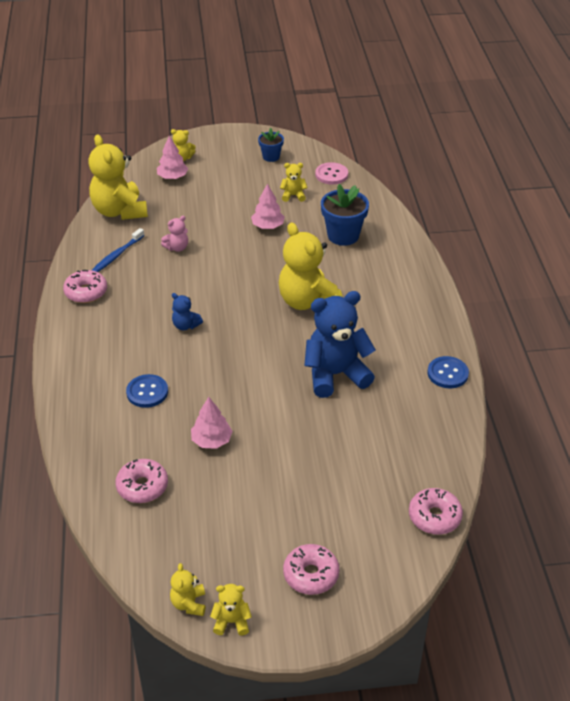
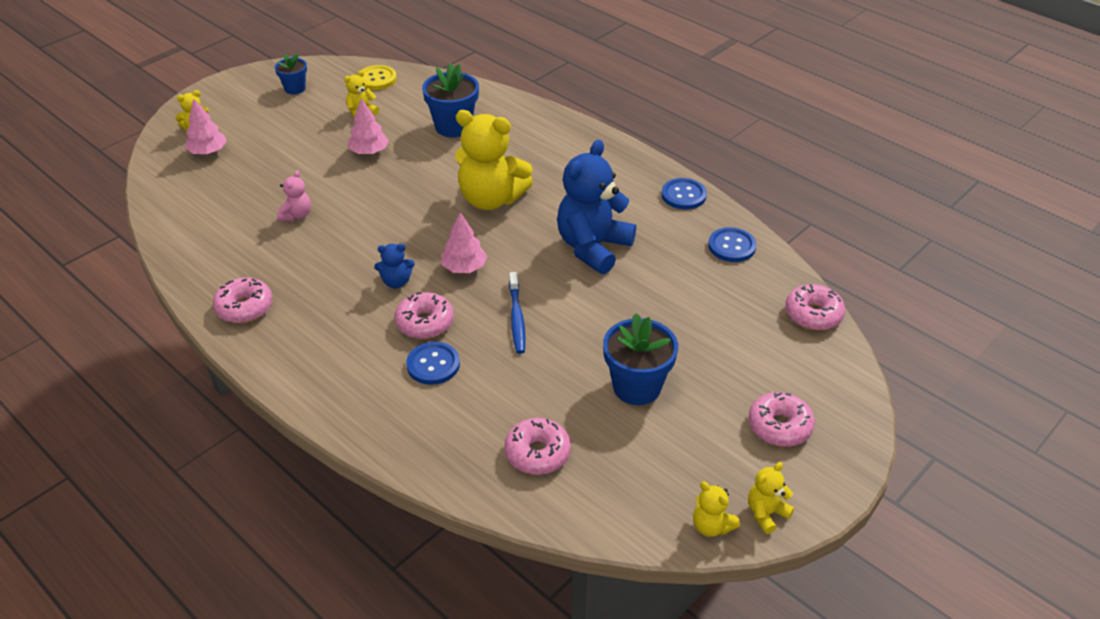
camera: 40 degrees left, 0 degrees up
yellow teddy bear [88,134,148,220] -> none
blue toothbrush [92,228,145,272] -> blue toothbrush moved to [509,272,526,354]
pink tree [191,397,233,449] -> pink tree moved to [441,212,487,273]
pink button [315,162,348,185] -> yellow button [362,65,397,90]
none -> pink donut [394,292,454,339]
none -> blue flower pot [603,313,678,405]
none -> blue button [708,227,756,262]

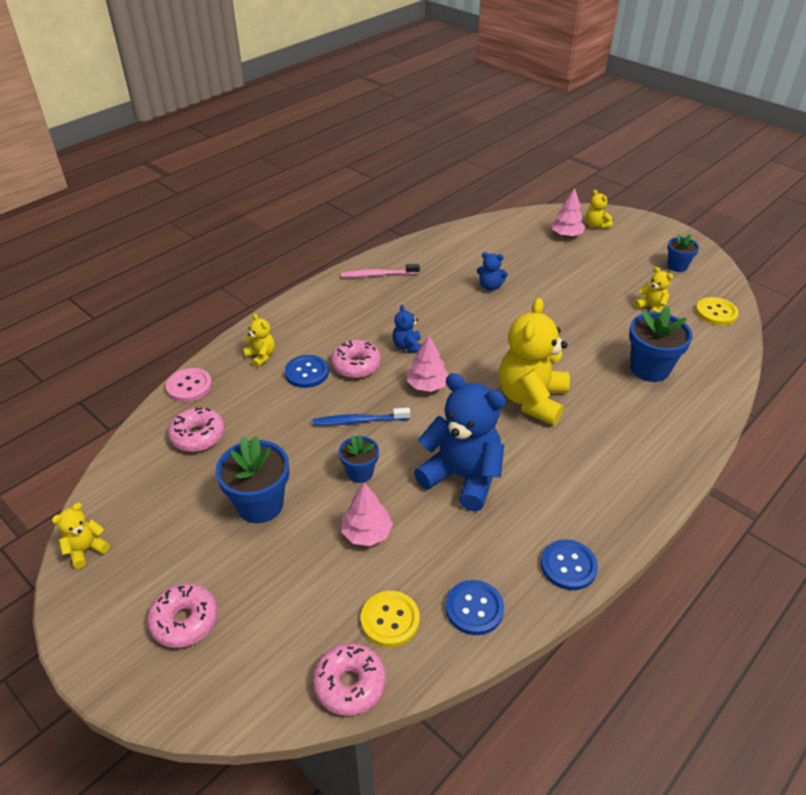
camera: 90 degrees right, 0 degrees up
pink donut [213,278,273,323] -> pink toothbrush [341,264,420,278]
pink teddy bear [277,170,311,221] -> blue teddy bear [477,252,508,291]
pink tree [348,98,389,154] -> pink tree moved to [341,483,393,546]
yellow teddy bear [748,462,794,534] -> yellow teddy bear moved to [243,314,275,368]
none -> pink button [166,368,212,402]
none -> blue flower pot [339,435,379,483]
none -> yellow button [361,591,420,647]

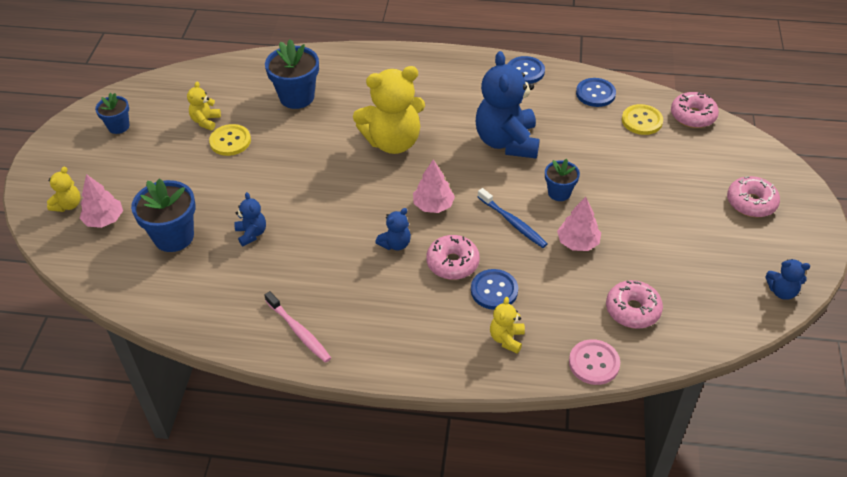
camera: 125 degrees left, 5 degrees up
yellow teddy bear [52,503,110,568] -> blue teddy bear [765,259,810,300]
blue flower pot [216,436,289,523] -> blue flower pot moved to [131,179,196,252]
pink tree [341,483,393,546] -> pink tree moved to [557,197,601,251]
yellow button [696,297,739,325] -> yellow button moved to [209,124,251,156]

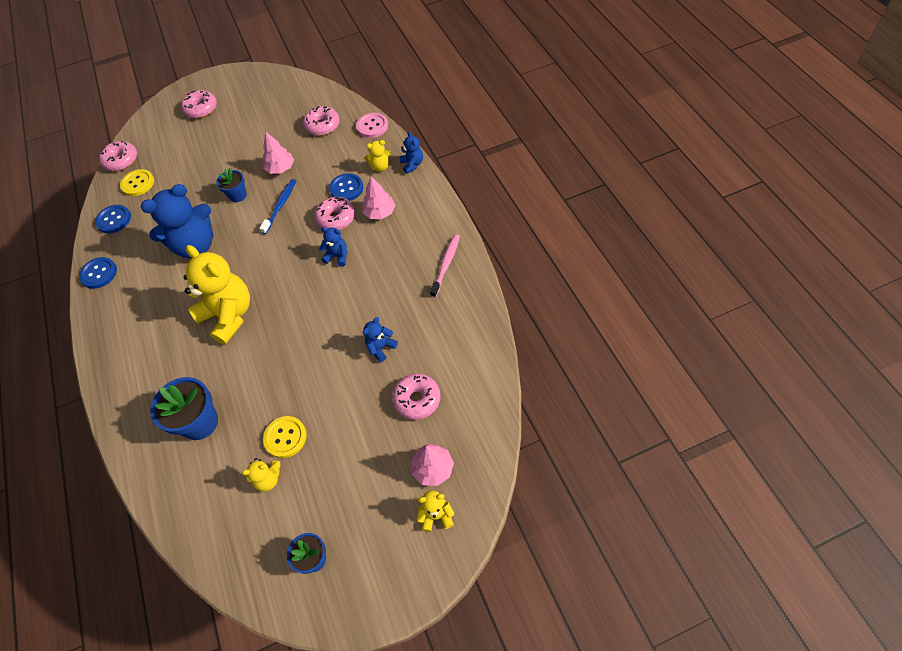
camera: 115 degrees left, 10 degrees up
blue flower pot [131,179,196,252] -> pink donut [392,374,441,420]
pink tree [413,160,455,213] -> pink tree moved to [362,177,395,219]
blue teddy bear [765,259,810,300] -> blue teddy bear moved to [399,131,423,174]

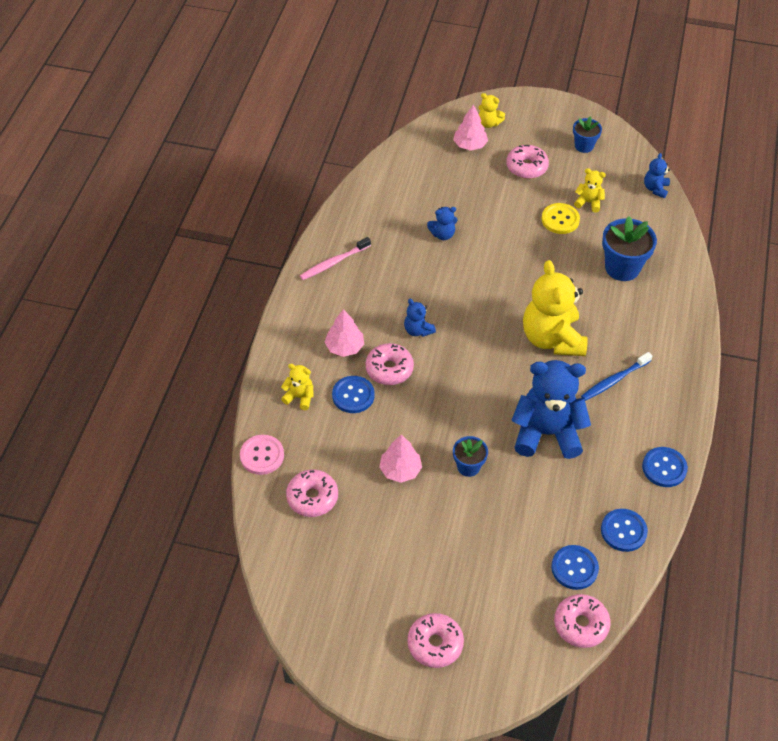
camera: 150 degrees left, 5 degrees down
yellow button [120,169,154,196] -> blue button [551,545,599,590]
blue toothbrush [259,179,296,234] -> blue toothbrush moved to [581,352,653,401]
pink donut [392,374,441,420] -> pink donut moved to [506,145,549,179]
blue teddy bear [399,131,423,174] -> blue teddy bear moved to [644,153,670,198]

